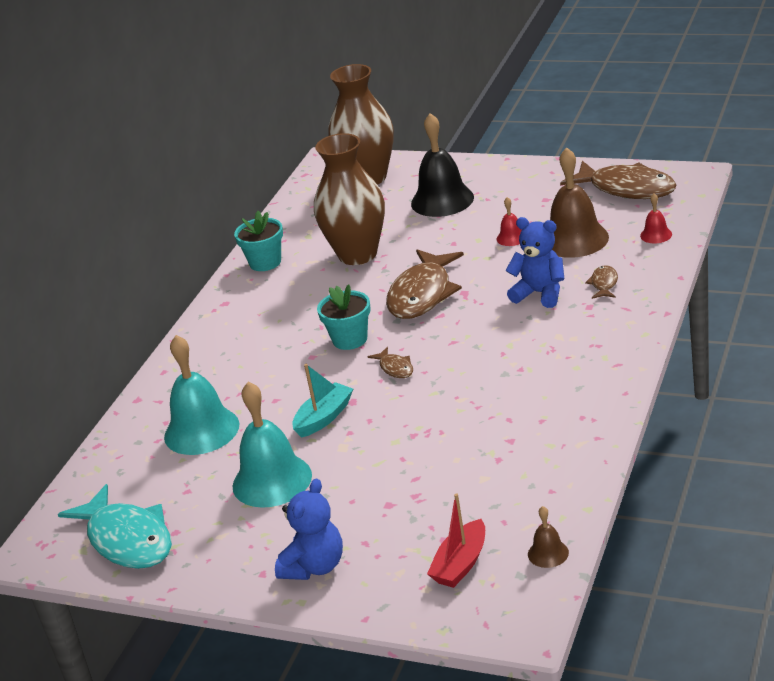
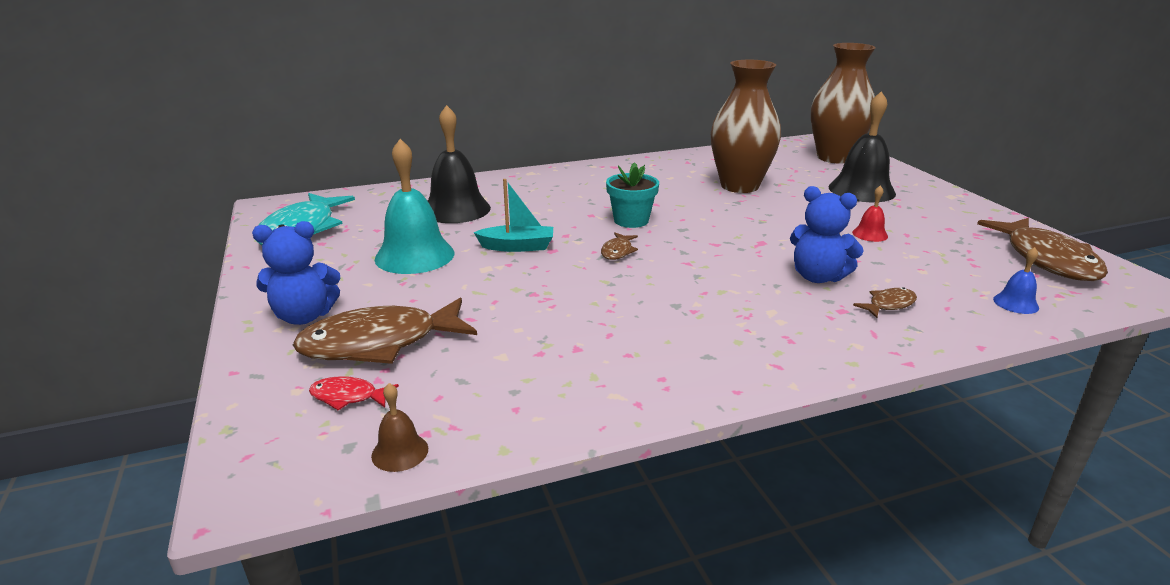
camera: 45 degrees right, 5 degrees down
turquoise bell [164,335,239,455] -> black bell [428,105,491,223]
turquoise flower pot [234,211,283,271] -> none
brown fish [386,249,464,319] -> brown fish moved to [293,298,477,364]
red boat [427,493,485,588] -> red fish [309,376,399,410]
blue teddy bear [505,217,564,308] -> blue teddy bear turned 135 degrees clockwise [790,186,864,283]
brown bell [550,147,609,258] -> none
red bell [640,194,672,244] -> blue bell [993,247,1039,314]

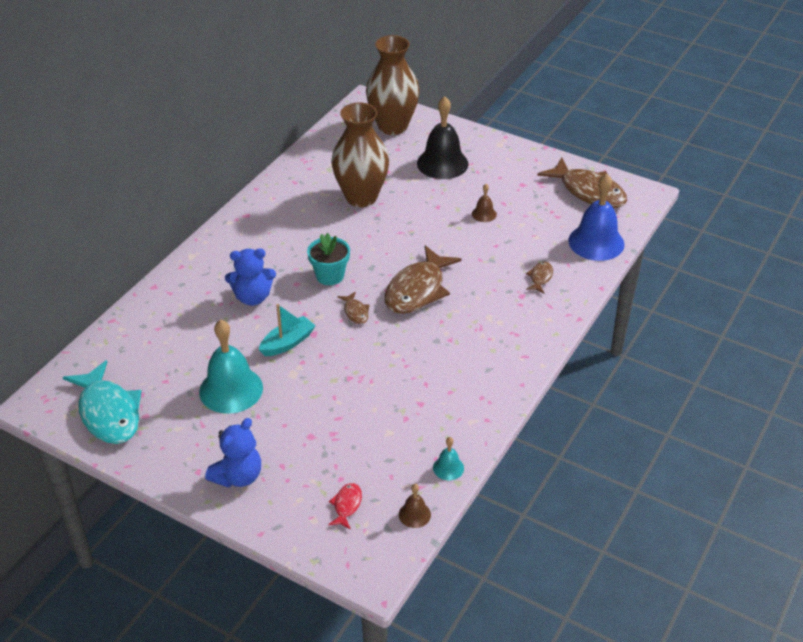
camera: 40 degrees left, 15 degrees up
brown fish [293,298,477,364] -> brown fish moved to [385,245,462,314]
red fish [309,376,399,410] -> red fish turned 135 degrees clockwise [328,483,362,530]
black bell [428,105,491,223] -> none
blue teddy bear [790,186,864,283] -> blue teddy bear moved to [225,248,276,306]
red bell [852,185,888,242] -> brown bell [472,184,497,222]
blue bell [993,247,1039,314] -> blue bell [568,174,624,261], size x2.17
none -> turquoise bell [433,437,464,480]

